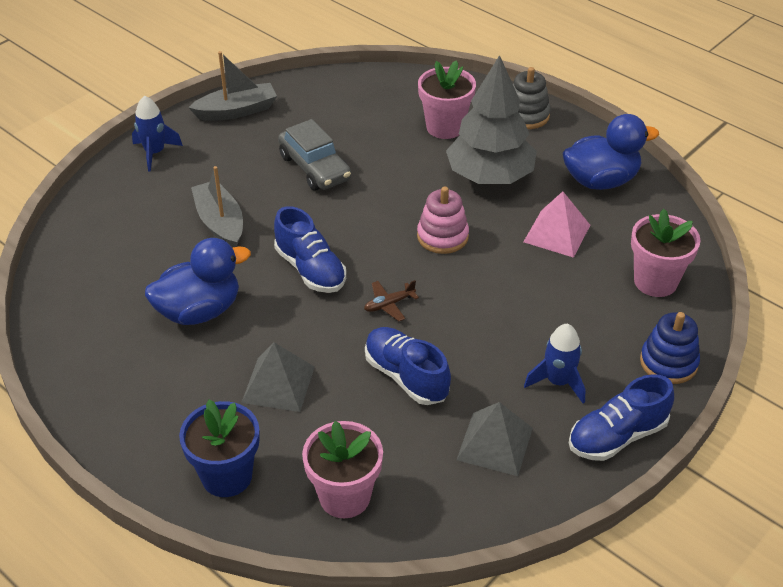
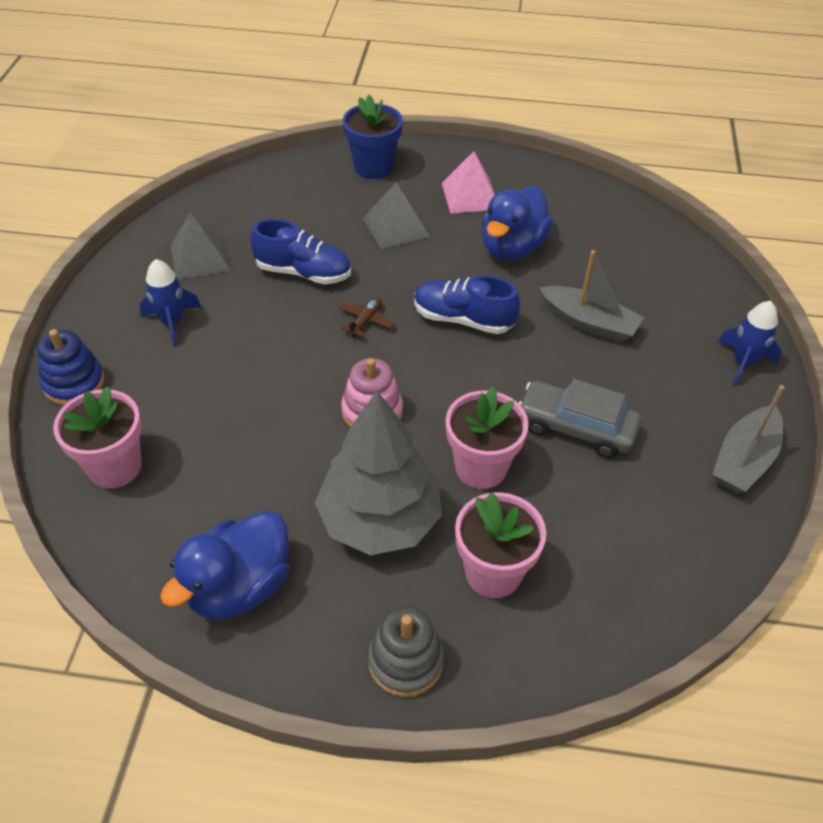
camera: 145 degrees right, 5 degrees up
pink flower pot [302,421,383,518] -> pink flower pot moved to [446,387,529,489]
pink pyramid [524,191,590,258] -> pink pyramid moved to [442,151,495,214]
blue shoe [569,374,674,461] -> none

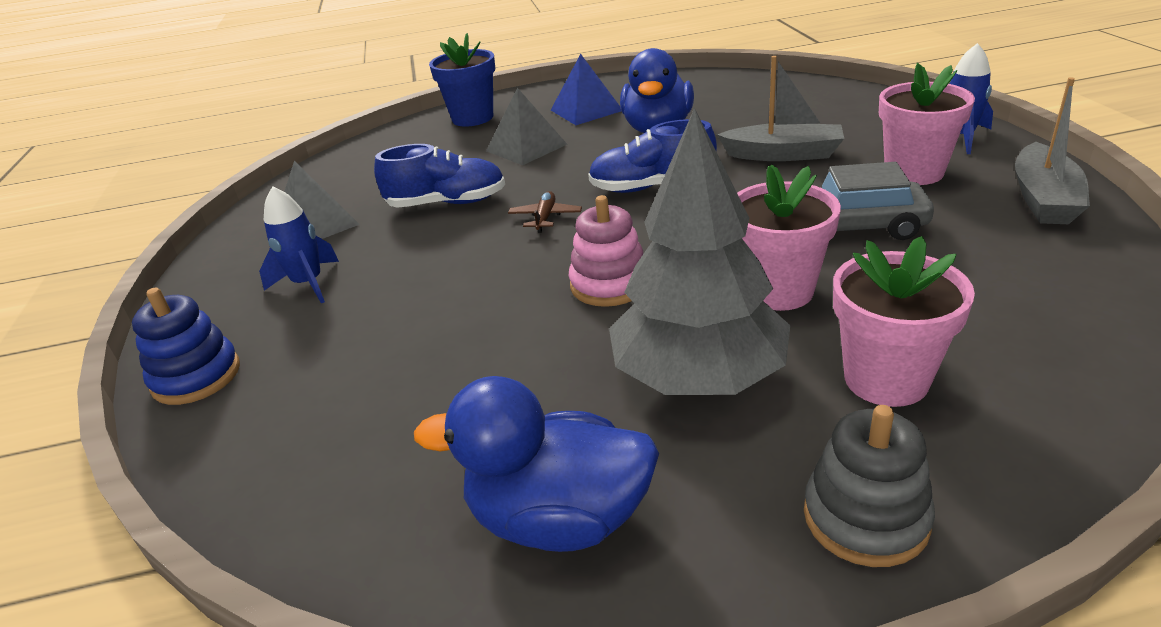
camera: 15 degrees left, 15 degrees down
pink flower pot [53,386,142,488] -> pink flower pot moved to [879,63,975,185]
blue duck [160,510,289,620] -> blue duck turned 75 degrees clockwise [414,376,659,552]
pink pyramid [442,151,495,214] -> blue pyramid [551,54,621,125]

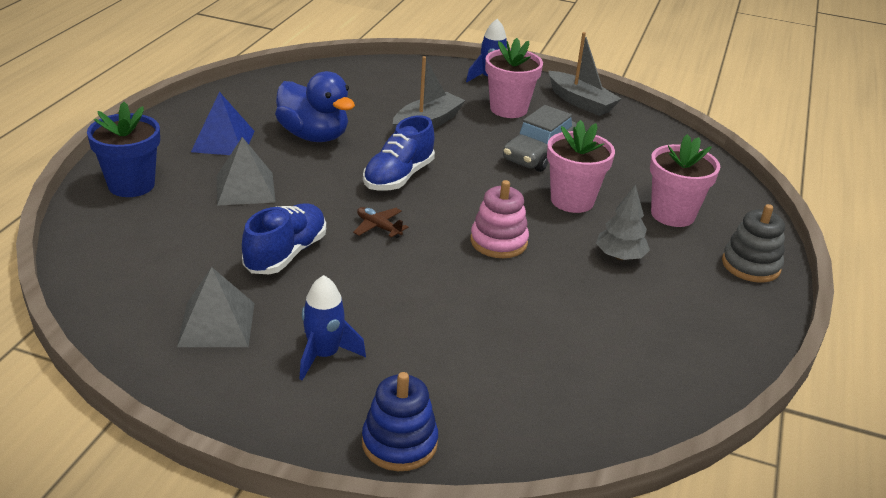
camera: 65 degrees left, 0 degrees up
blue duck [414,376,659,552] -> none
grey tree [609,108,790,395] -> grey tree [596,184,650,260], size x0.50

